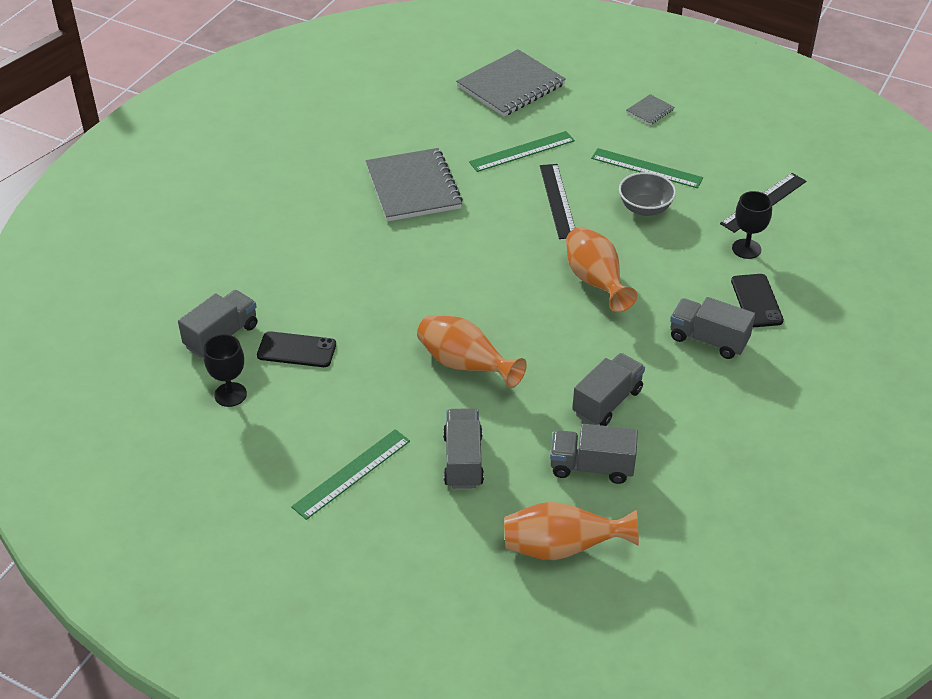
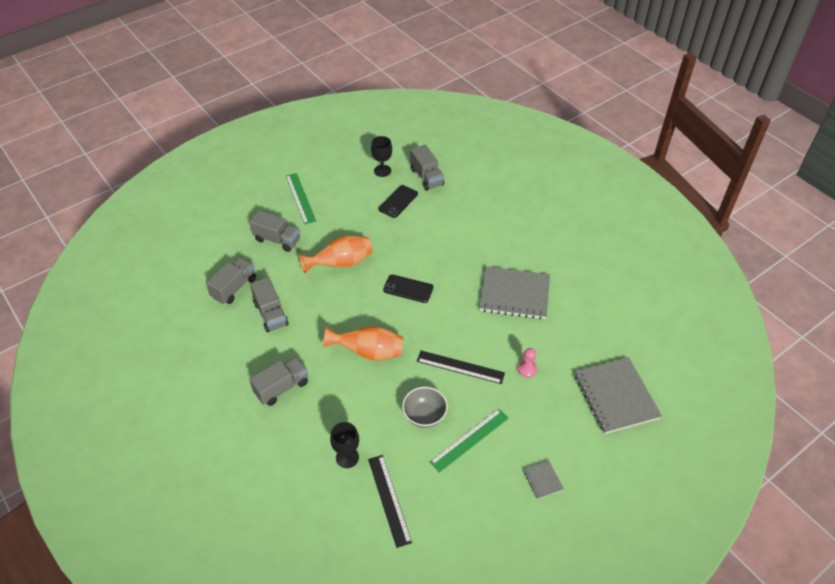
camera: 115 degrees right, 5 degrees up
green ruler [469,131,575,172] -> pink pawn [517,348,537,378]
orange vase [504,502,639,560] -> none
black phone [731,274,784,327] -> black phone moved to [383,274,434,303]

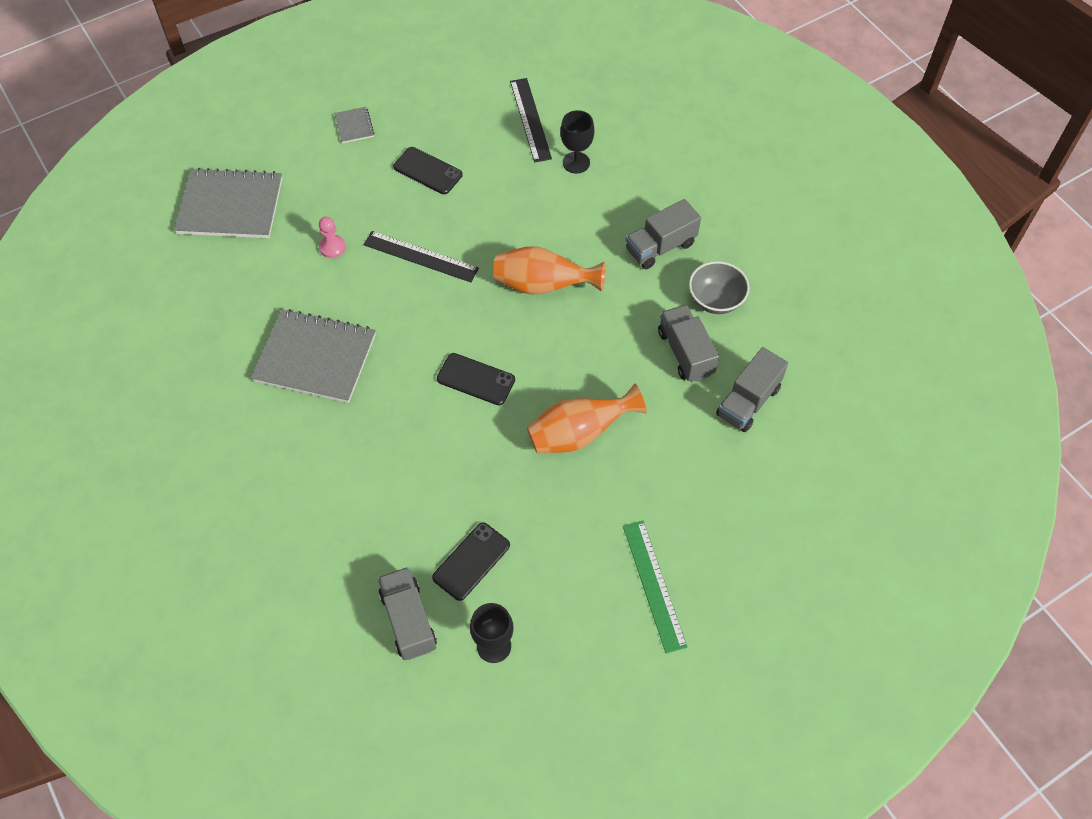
camera: 175 degrees left, 10 degrees up
grey truck [250,210,300,252] -> none
grey bowl [402,387,448,428] -> grey bowl moved to [689,261,749,314]
green ruler [430,408,509,473] -> black phone [393,147,463,194]
grey notebook [575,357,662,434] -> grey notebook turned 75 degrees counterclockwise [174,168,282,238]

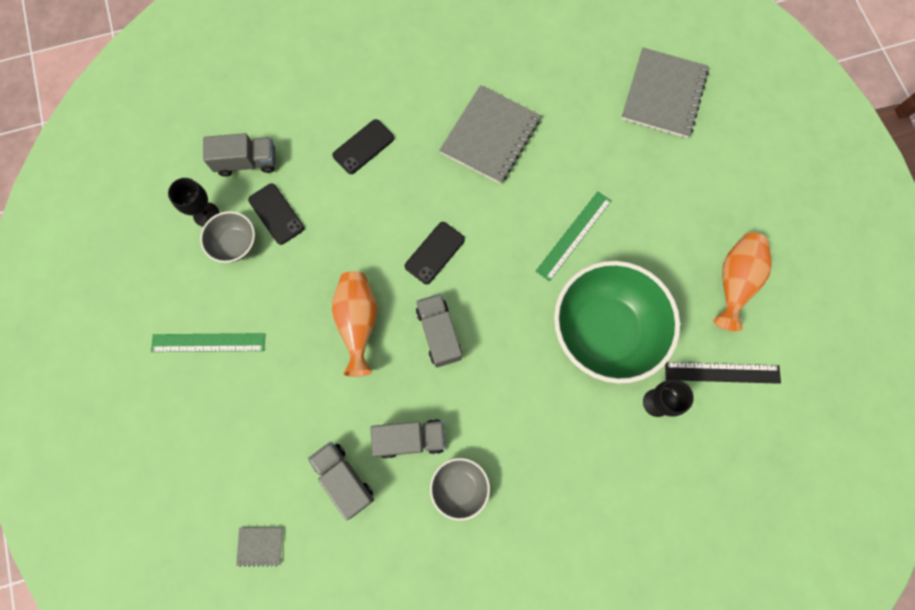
camera: 105 degrees right, 15 degrees up
pink pawn [319,217,346,258] -> none
grey notebook [334,107,374,143] -> grey notebook moved to [236,527,283,567]
black ruler [363,231,479,282] -> green ruler [536,191,612,282]
black phone [393,147,463,194] -> black phone moved to [332,119,394,174]
orange vase [493,247,605,295] -> orange vase moved to [713,233,772,331]
grey truck [626,199,701,269] -> grey truck moved to [416,293,462,368]
none -> grey bowl [200,211,255,263]
none -> green bowl [554,261,680,383]

